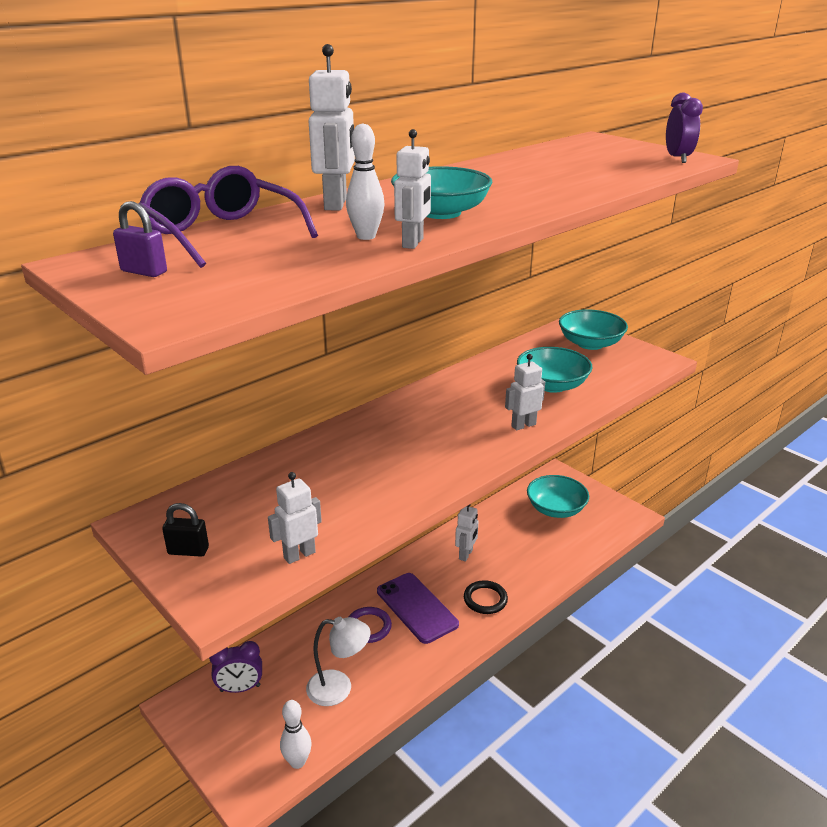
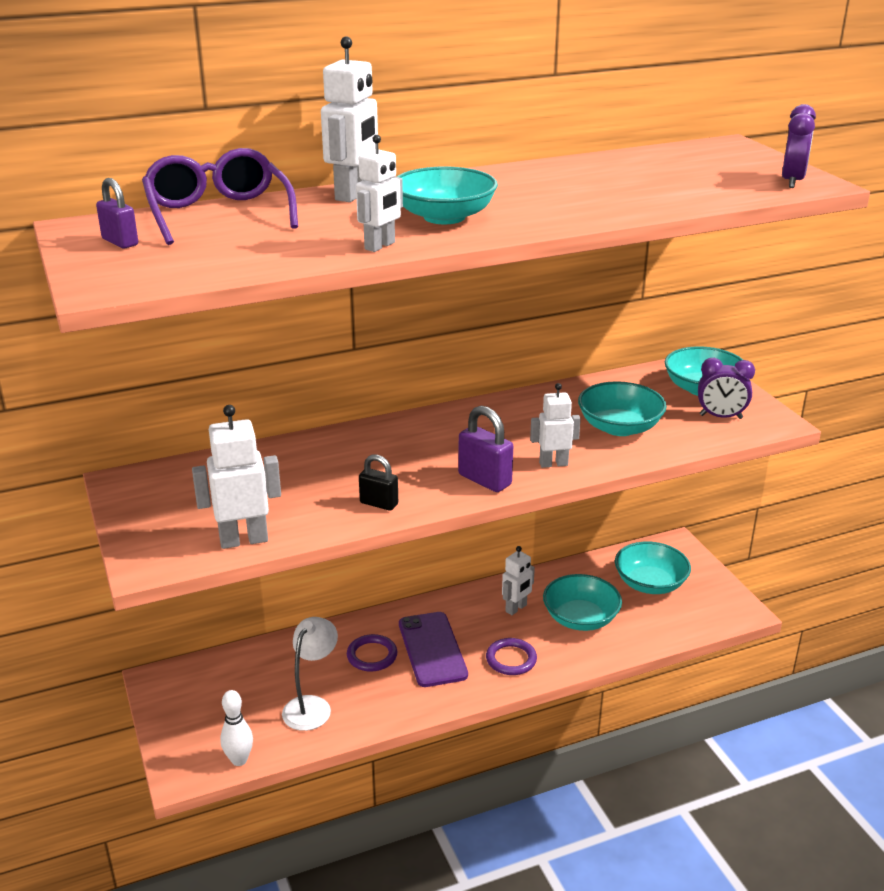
camera: 20 degrees right, 0 degrees up
black padlock [162,503,209,557] -> black padlock moved to [359,454,398,511]
purple clock [209,641,262,693] -> purple clock moved to [698,358,755,419]
white robot [268,472,322,564] -> white robot [192,405,281,549], size x1.53
white lamp [306,617,371,706] -> white lamp turned 90 degrees counterclockwise [282,617,338,731]
white bowling pin [346,123,385,240] -> none
black ring [464,580,508,614] -> purple ring [486,638,537,675]
none -> purple padlock [458,406,513,492]
none -> turquoise bowl [543,574,622,631]

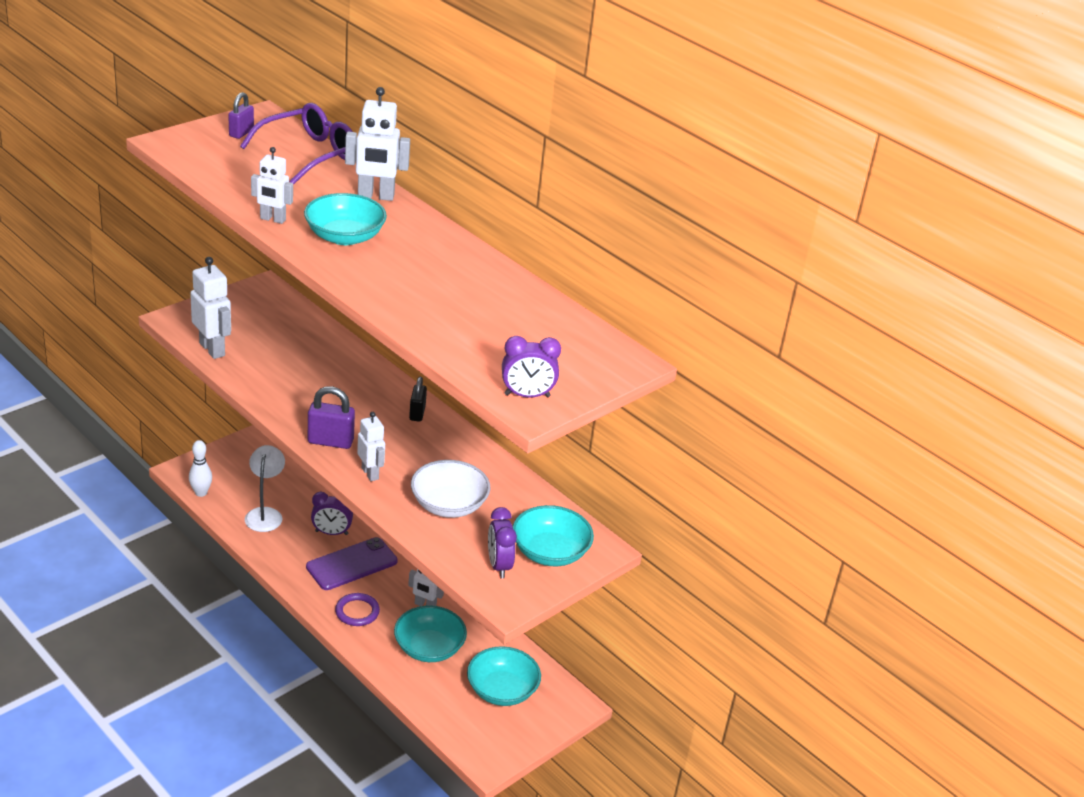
camera: 65 degrees right, 5 degrees up
white lamp [282,617,338,731] -> white lamp turned 90 degrees counterclockwise [245,445,285,532]
purple ring [347,634,397,671] -> purple clock [311,492,353,535]
black padlock [359,454,398,511] -> black padlock moved to [409,377,427,422]
purple padlock [458,406,513,492] -> purple padlock turned 75 degrees clockwise [308,386,355,449]
turquoise bowl [578,381,667,436] -> white bowl [411,460,490,518]

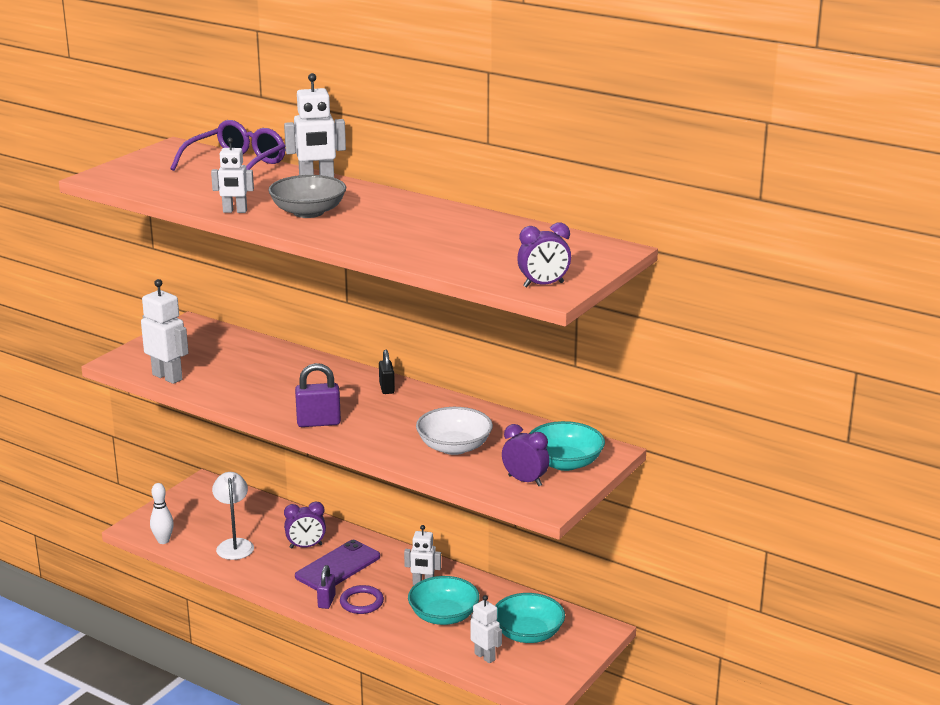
camera: 10 degrees left, 10 degrees down
purple padlock [228,92,254,139] -> purple padlock moved to [317,565,336,609]
turquoise bowl [304,193,387,245] -> grey bowl [268,175,346,218]
white robot [357,412,385,481] -> white robot moved to [471,595,502,663]
purple clock [488,507,517,579] -> purple clock turned 150 degrees clockwise [502,424,550,486]

